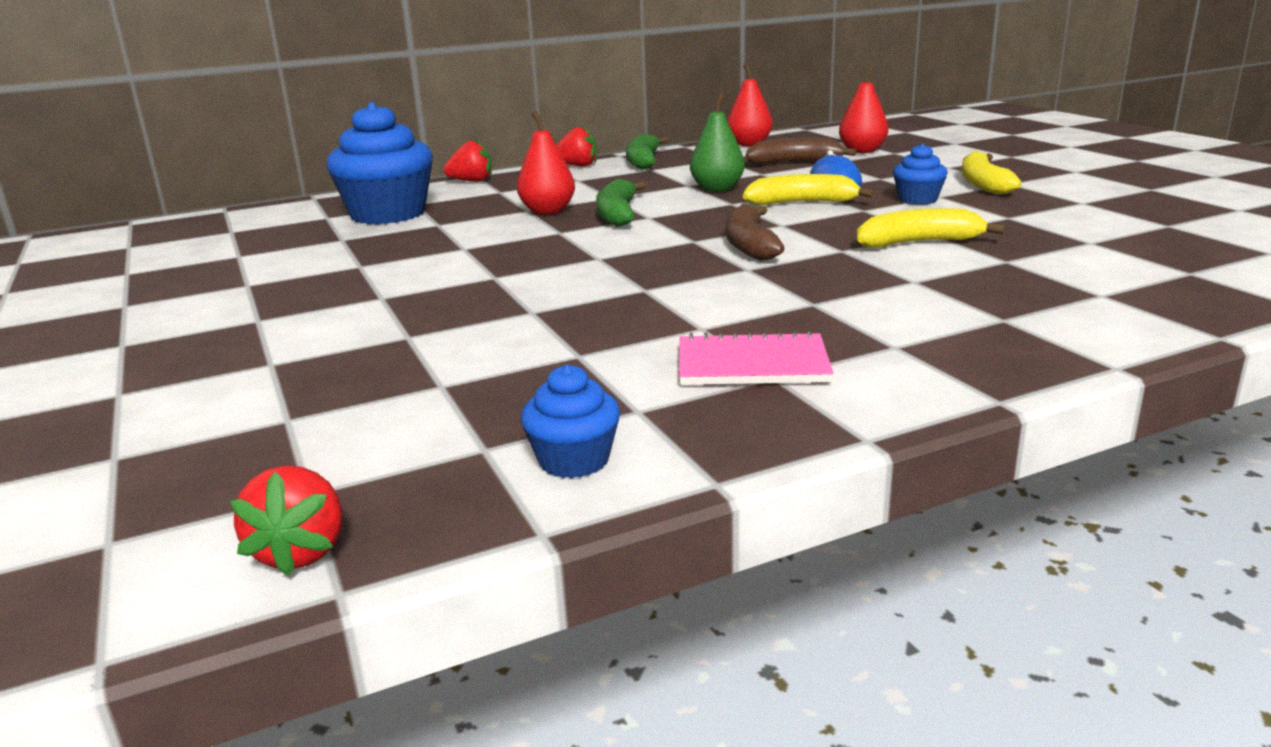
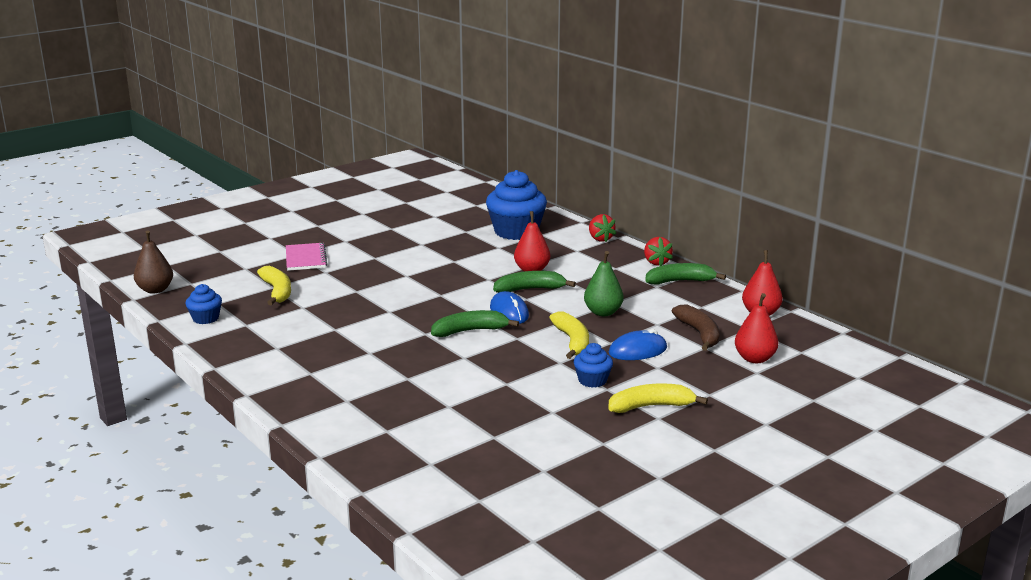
camera: 75 degrees right, 0 degrees up
red strawberry [230,466,342,576] -> brown pear [134,230,173,294]
pink notebook [679,330,834,385] -> pink notebook moved to [286,243,327,271]
brown banana [726,204,785,261] -> green banana [431,310,519,337]
yellow banana [856,208,1005,248] -> yellow banana moved to [257,266,291,305]
none -> blue mouse [490,291,529,324]

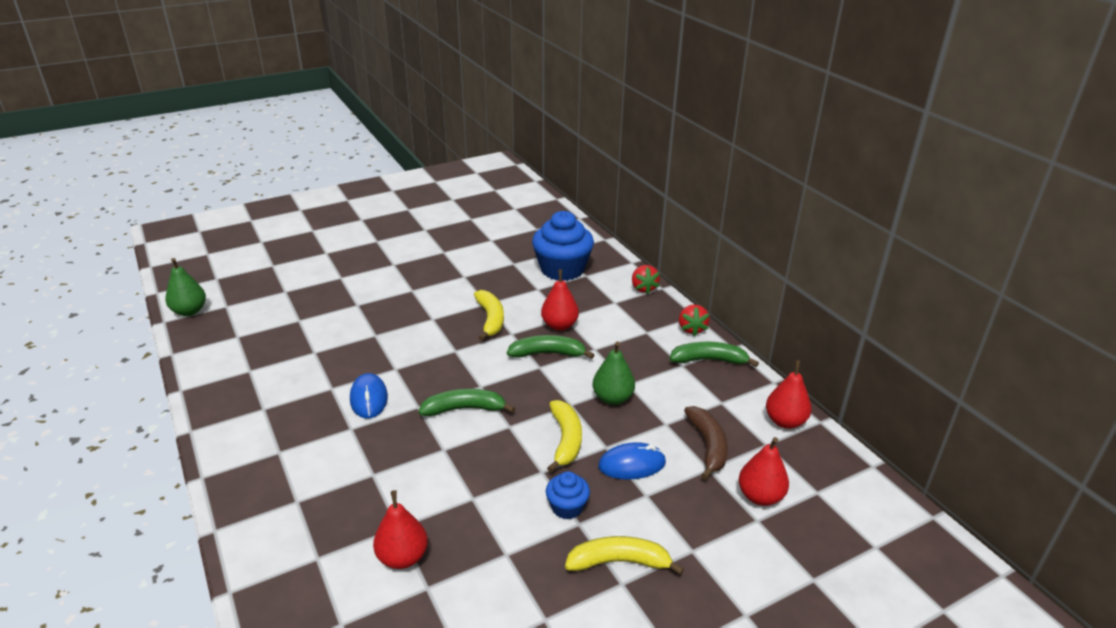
camera: 10 degrees right, 10 degrees up
brown pear [134,230,173,294] -> green pear [165,258,206,316]
blue cupcake [185,284,222,324] -> none
yellow banana [257,266,291,305] -> yellow banana moved to [474,290,504,341]
pink notebook [286,243,327,271] -> none
blue mouse [490,291,529,324] -> blue mouse moved to [350,373,388,418]
none -> red pear [373,490,428,569]

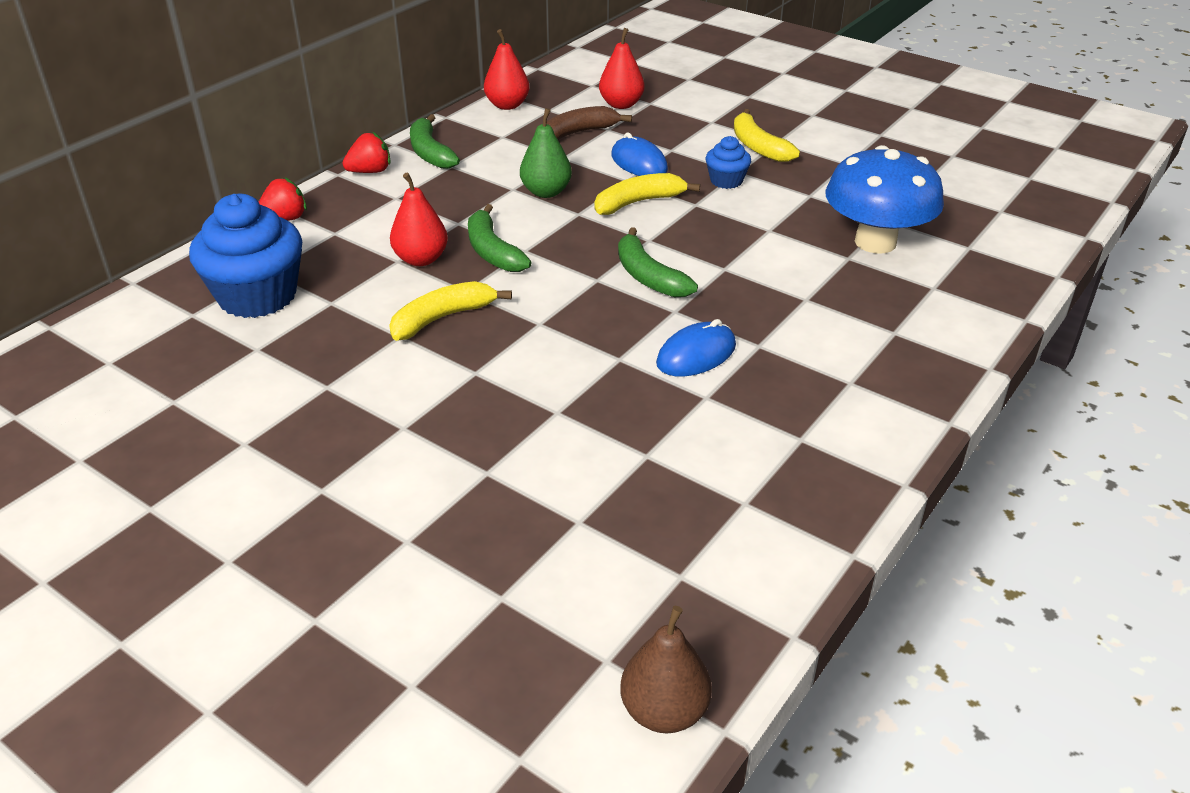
camera: 115 degrees left, 5 degrees up
green pear [165,258,206,316] -> brown pear [620,606,712,733]
red pear [373,490,428,569] -> blue mushroom [826,145,944,254]

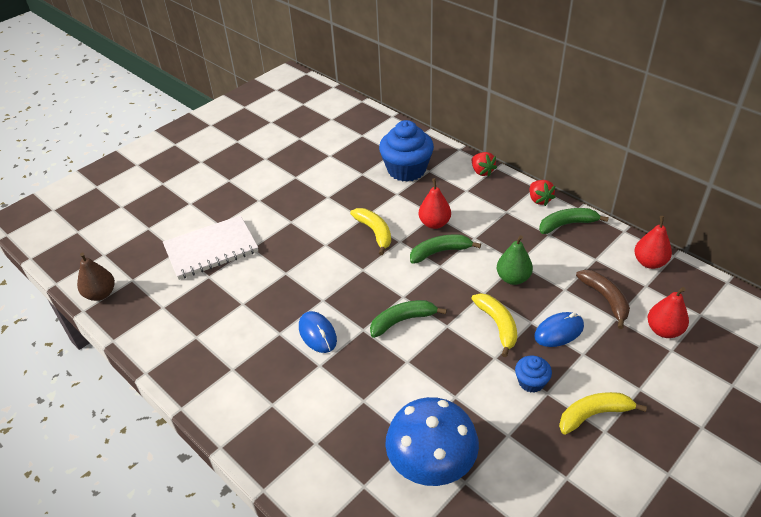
camera: 100 degrees right, 5 degrees up
none -> white notebook [163,215,258,280]

